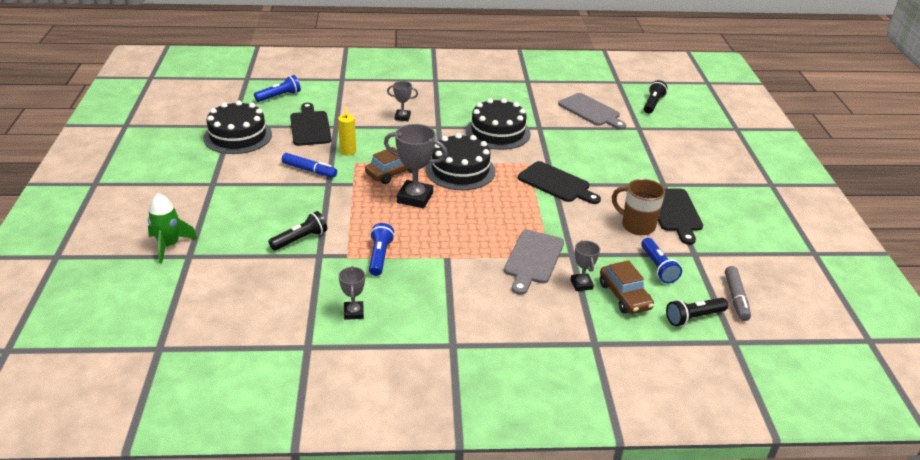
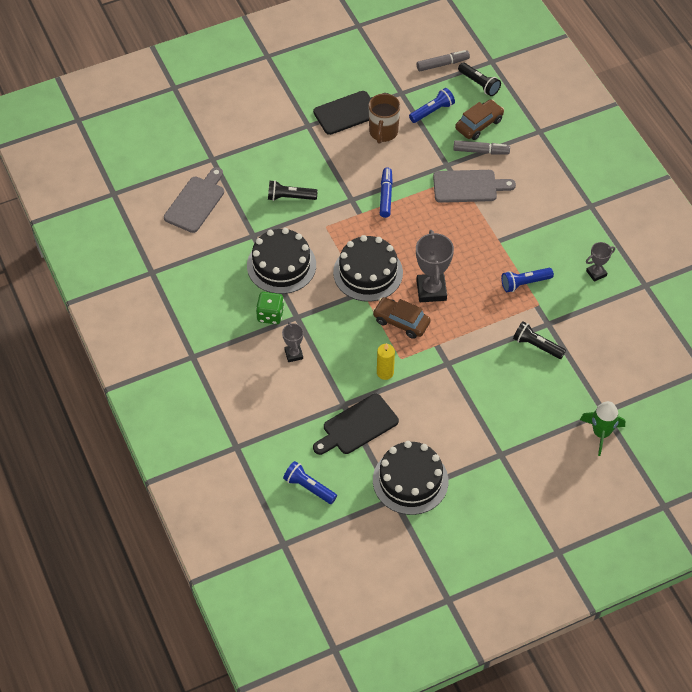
camera: 110 degrees left, 20 degrees up
blue marker [282,153,337,178] -> blue marker moved to [380,167,393,218]
black cutting board [518,161,601,204] -> none
grey trophy [571,240,600,291] -> grey marker [453,140,510,154]
black flashlight [644,80,668,114] -> black flashlight moved to [268,180,318,201]
none -> green dice [256,292,284,324]

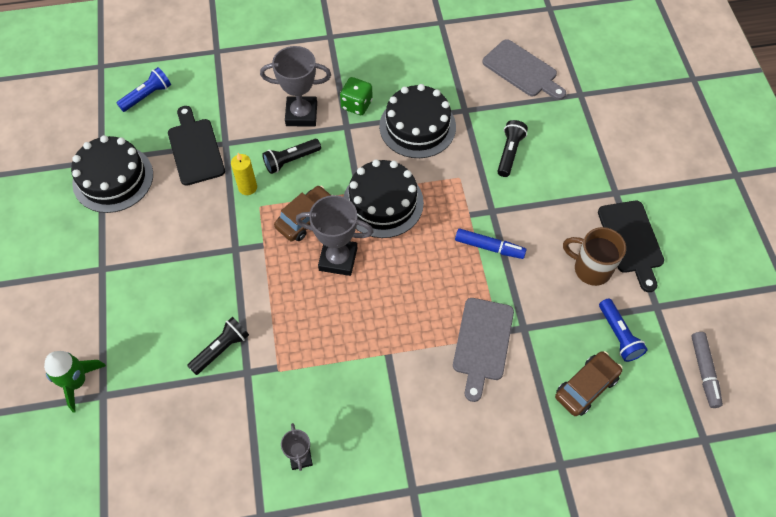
camera: 105 degrees right, 5 degrees up
grey trophy [282,321,304,362] -> grey trophy [260,46,331,126], size x1.80
grey marker [453,140,510,154] -> none
brown car [455,100,504,140] -> brown car turned 105 degrees counterclockwise [555,351,623,416]
black flashlight [458,62,501,96] -> black flashlight moved to [262,139,321,174]
blue flashlight [501,268,554,292] -> none

